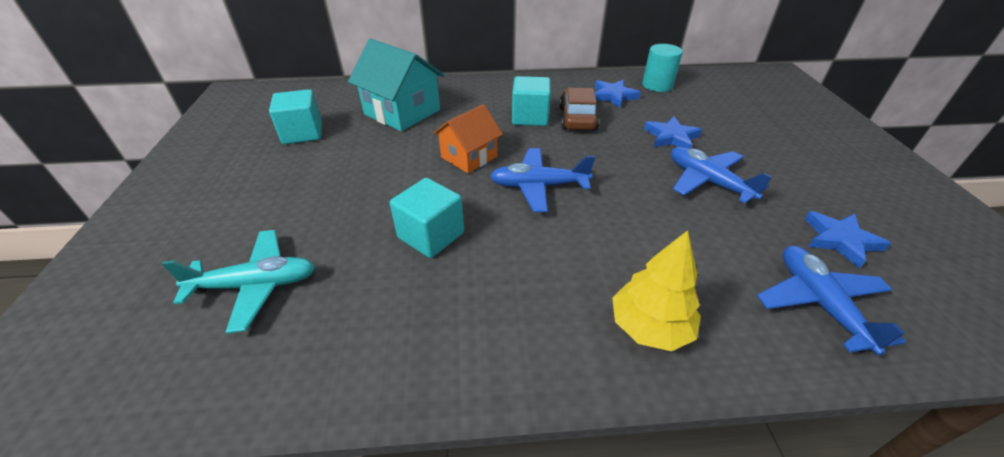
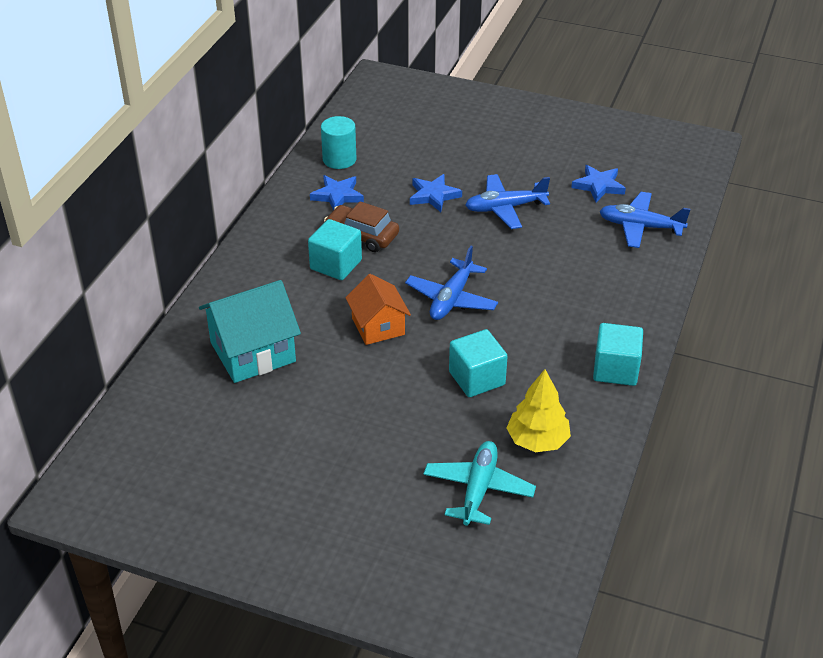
camera: 65 degrees left, 0 degrees up
turquoise cube [269,89,322,144] -> turquoise cube moved to [593,323,643,386]
yellow tree [612,230,701,351] -> yellow tree moved to [507,369,571,452]

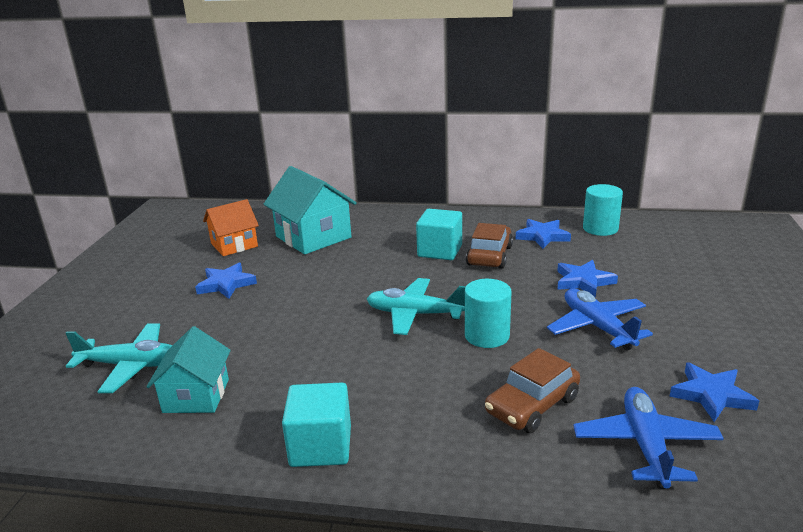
camera: 80 degrees right, 15 degrees down
orange house [345,274,411,345] -> orange house moved to [203,199,259,256]
blue plane [405,246,498,320] -> turquoise plane [367,278,466,335]
turquoise cube [449,329,508,397] -> none
yellow tree [507,369,571,452] -> turquoise house [146,326,231,413]
none -> blue star [195,263,257,299]
none -> turquoise cylinder [465,279,512,348]
none -> brown car [485,348,580,433]

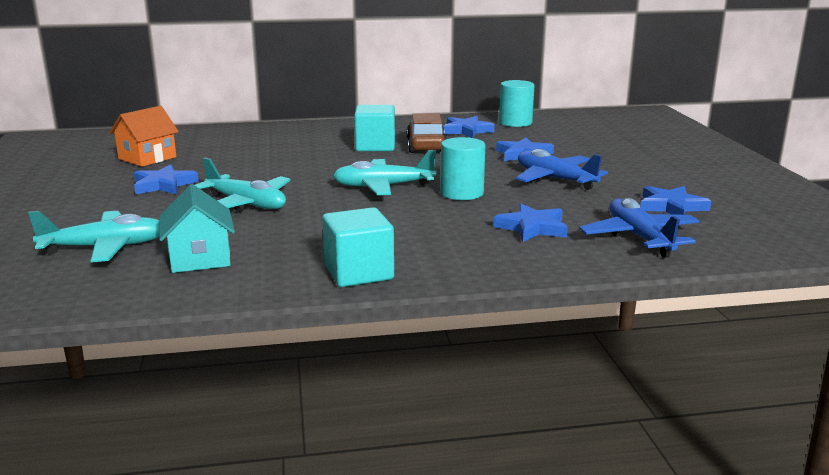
camera: 20 degrees left, 5 degrees down
turquoise house [263,166,357,254] -> none
brown car [485,348,580,433] -> blue star [494,203,568,242]
none -> turquoise plane [195,158,290,213]

